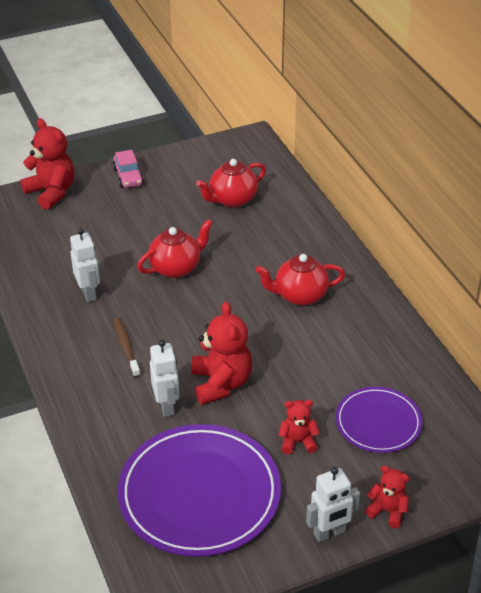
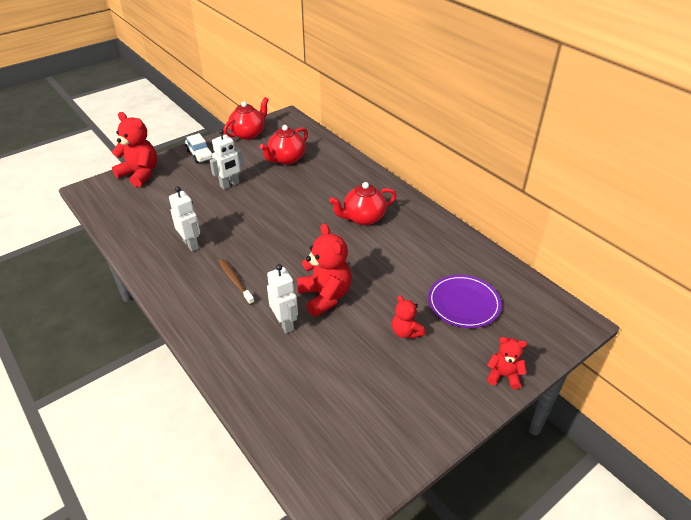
camera: 15 degrees left, 0 degrees up
pink car [113,150,144,188] -> white car [185,133,213,163]
purple plate [118,424,281,557] -> none
red teapot [137,219,213,278] -> red teapot moved to [224,97,269,140]
red teddy bear [278,400,320,455] -> red teddy bear turned 105 degrees counterclockwise [392,295,426,339]
white robot [306,467,360,542] -> white robot moved to [210,129,244,190]

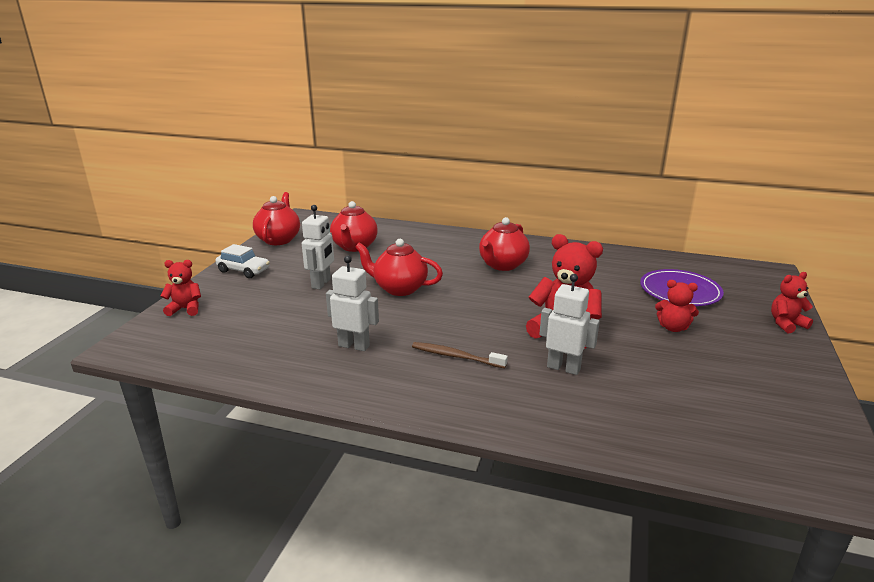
camera: 35 degrees left, 15 degrees down
red teddy bear [112,112,157,187] -> red teddy bear [161,260,201,316], size x0.56
none -> red teapot [355,239,443,296]

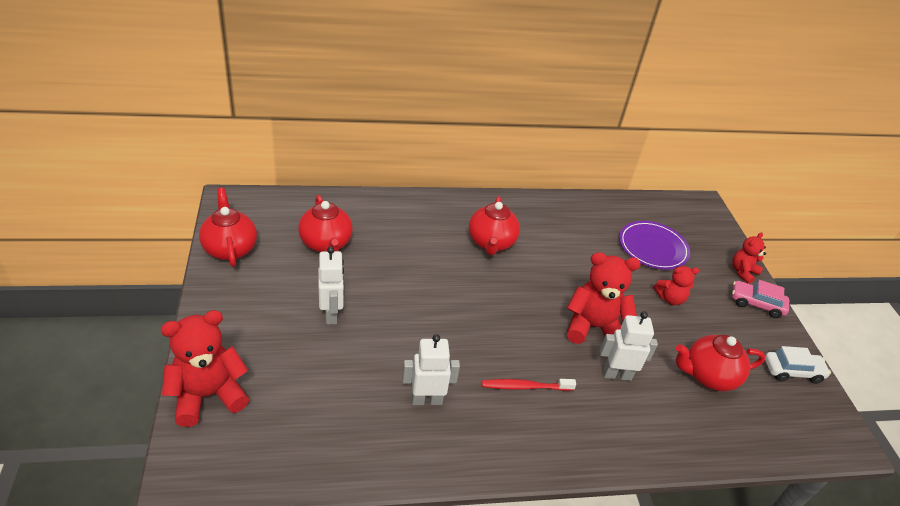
camera: 30 degrees left, 15 degrees up
red teddy bear [161,260,201,316] -> red teddy bear [161,310,249,427], size x1.78
white car [216,244,270,278] -> white car moved to [765,346,831,384]
red teapot [355,239,443,296] -> red teapot moved to [676,335,766,391]
brown toothbrush [412,342,508,368] -> red toothbrush [482,379,576,391]
none -> pink car [732,280,789,318]

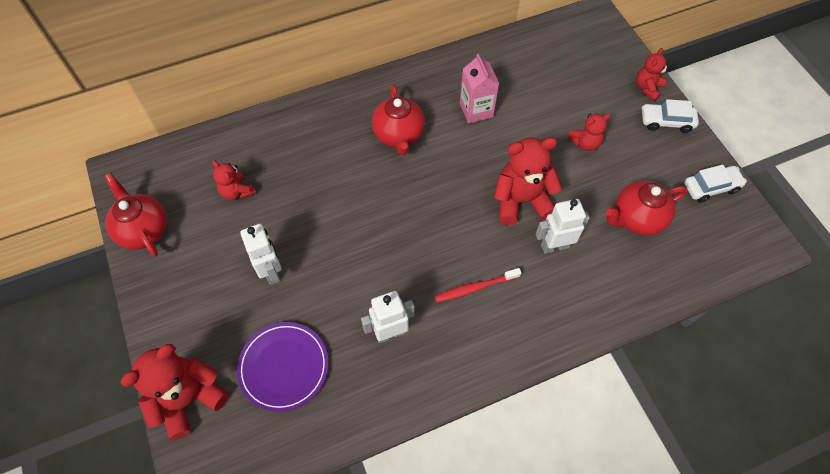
camera: 10 degrees left, 20 degrees up
red teapot [298,195,353,252] -> red teddy bear [212,160,256,200]
purple plate [619,221,690,270] -> purple plate moved to [237,322,329,412]
pink car [732,280,789,318] -> white car [642,99,699,133]
none -> pink carton [460,54,499,123]

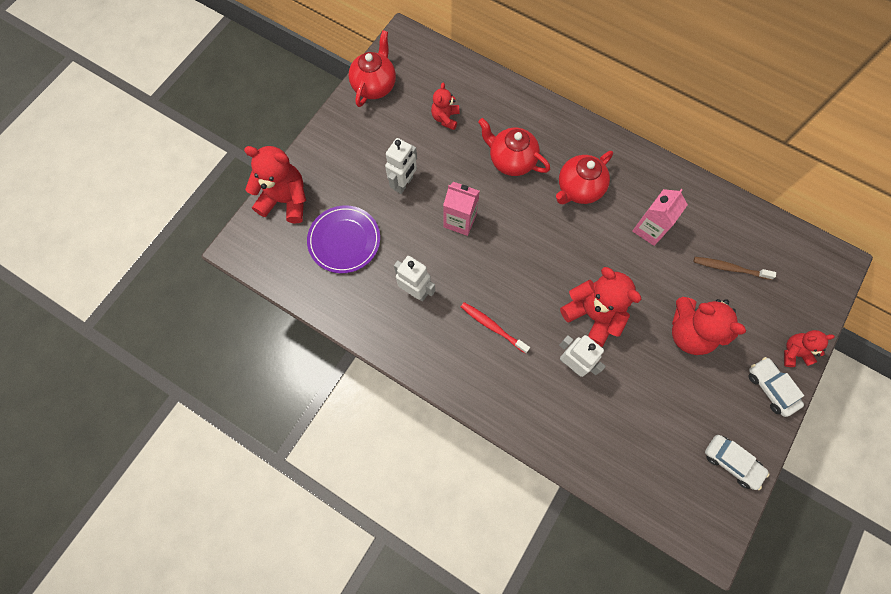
camera: 55 degrees right, 10 degrees up
red teddy bear [567,113,611,151] -> red teddy bear [672,297,746,355], size x1.78
red teapot [606,181,687,236] -> red teapot moved to [478,118,550,176]
none -> pink carton [443,182,480,236]
none -> brown toothbrush [694,257,776,280]

